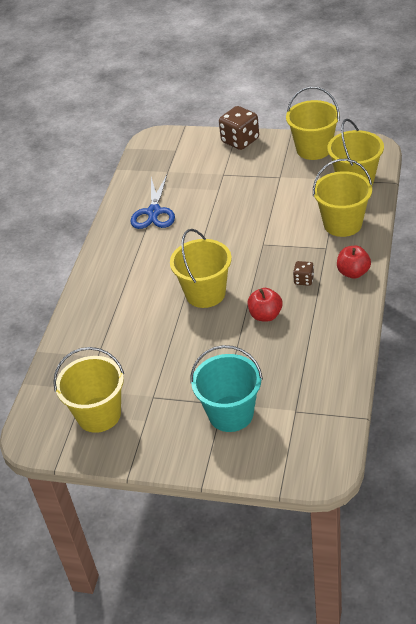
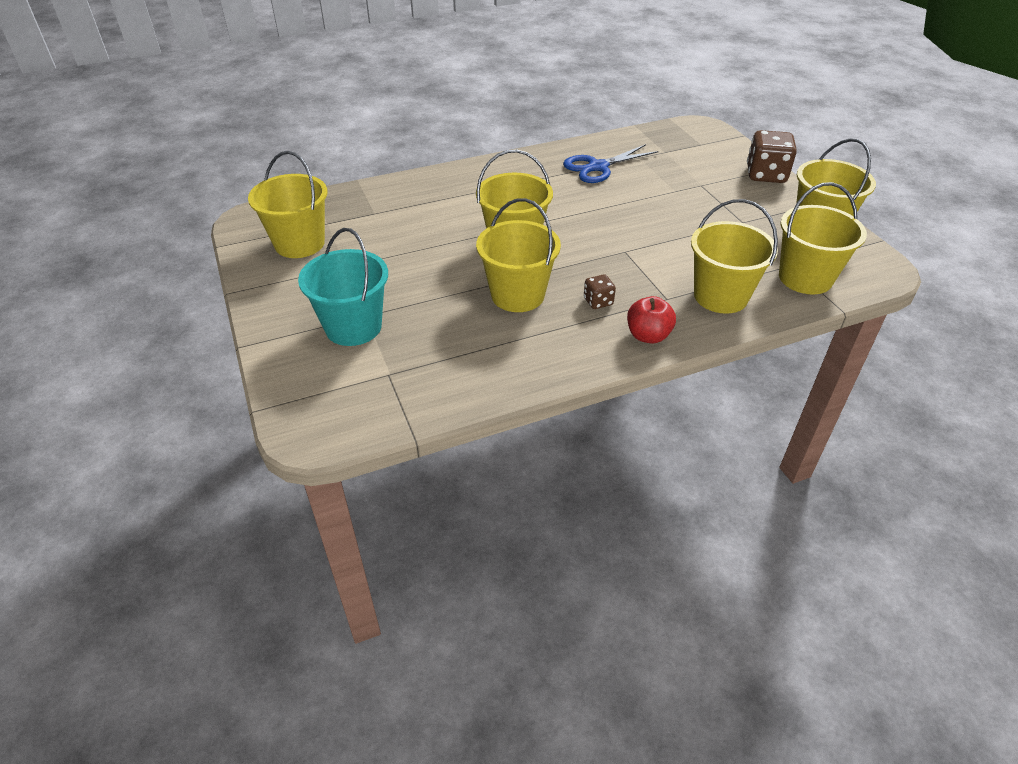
camera: 50 degrees right, 0 degrees up
red apple [248,288,283,322] -> yellow bucket [476,198,561,312]

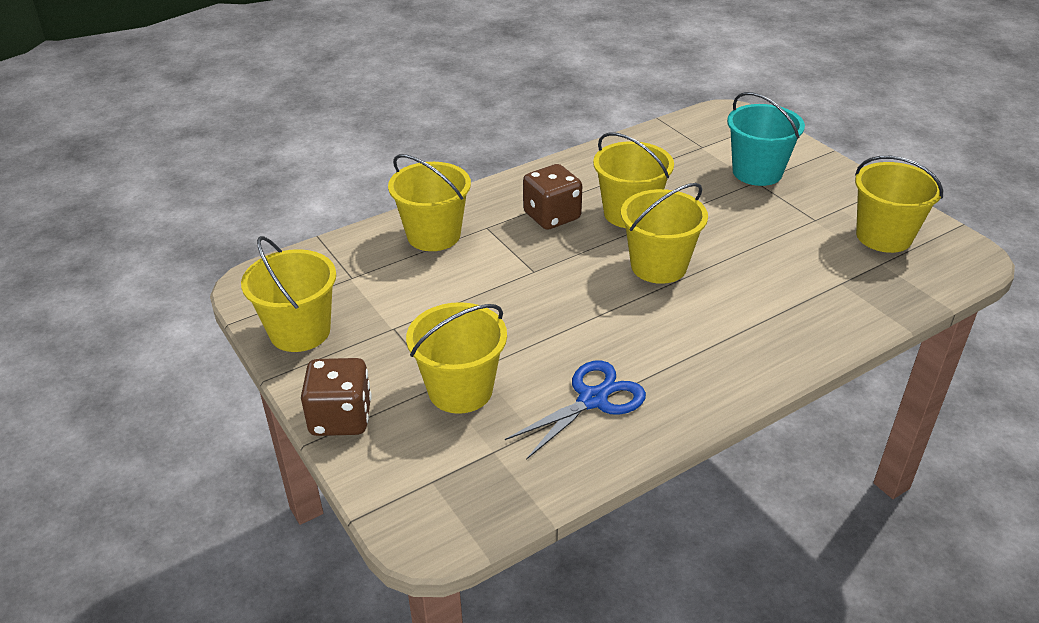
camera: 170 degrees right, 5 degrees down
brown dice [584,274,616,309] -> brown dice [523,164,582,230], size x1.94
red apple [627,296,676,344] -> none
yellow bucket [779,182,867,295] -> yellow bucket moved to [406,302,507,414]

